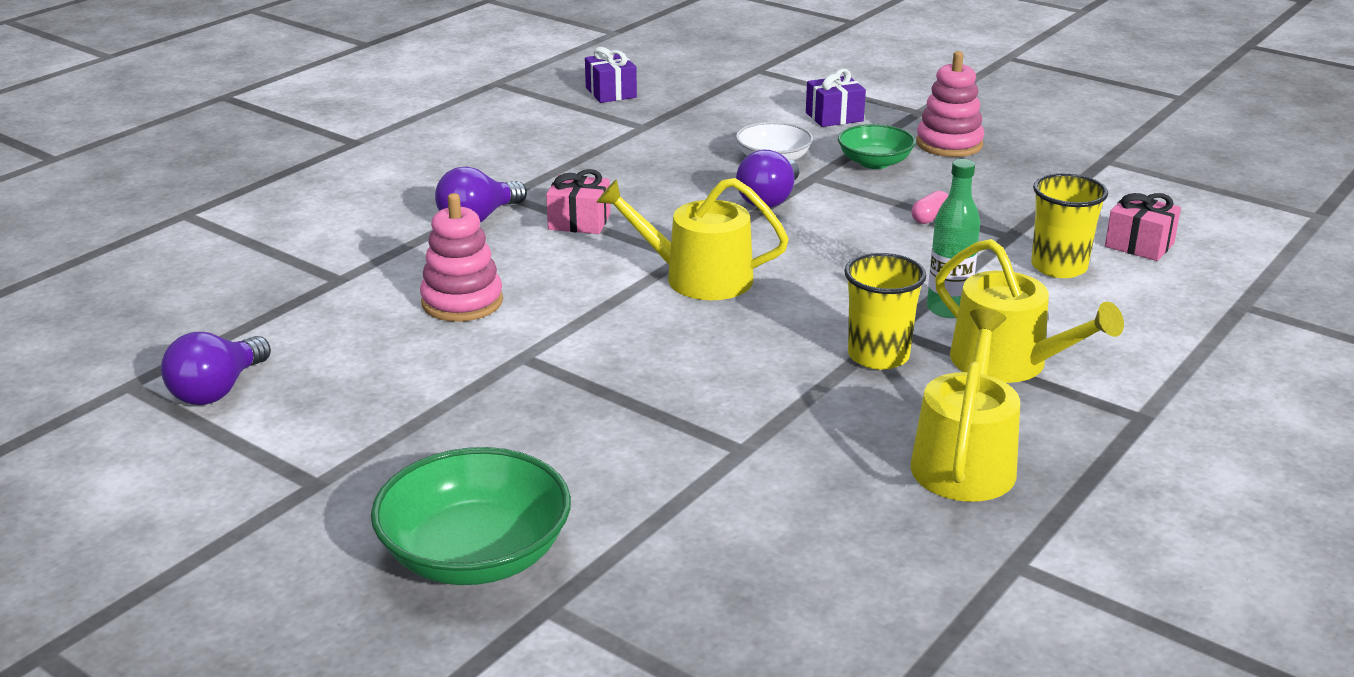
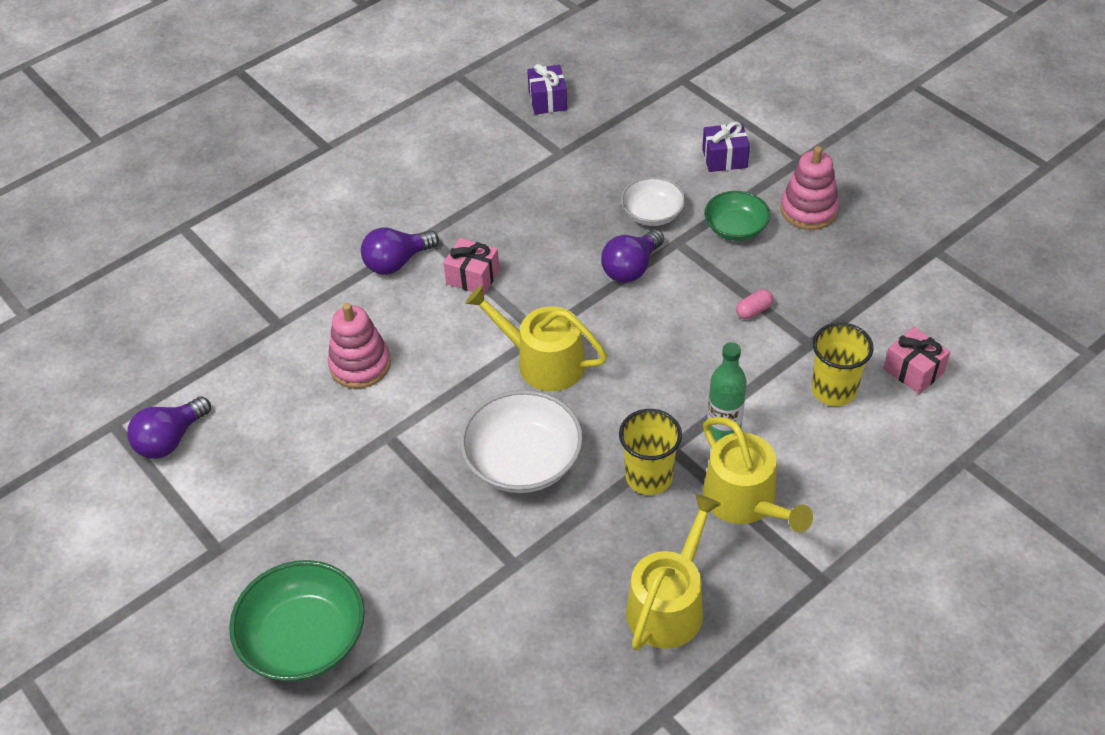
camera: 15 degrees right, 20 degrees up
none -> white bowl [460,390,583,493]

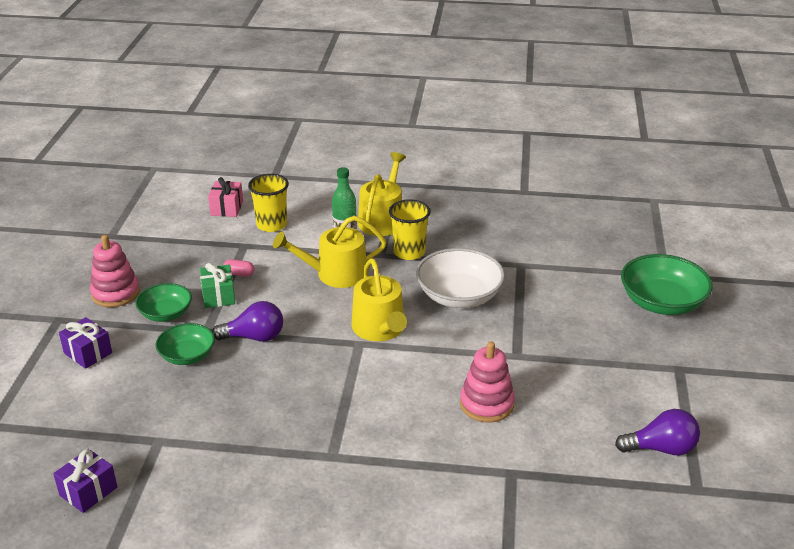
camera: 135 degrees left, 15 degrees down
purple light bulb [361,228,439,275] -> none
pink gift [443,238,500,295] -> none
white bowl [621,177,686,226] -> green bowl [156,323,215,365]
yellow watering can [626,494,721,650] -> yellow watering can moved to [273,216,386,288]
none -> green gift [200,263,235,308]

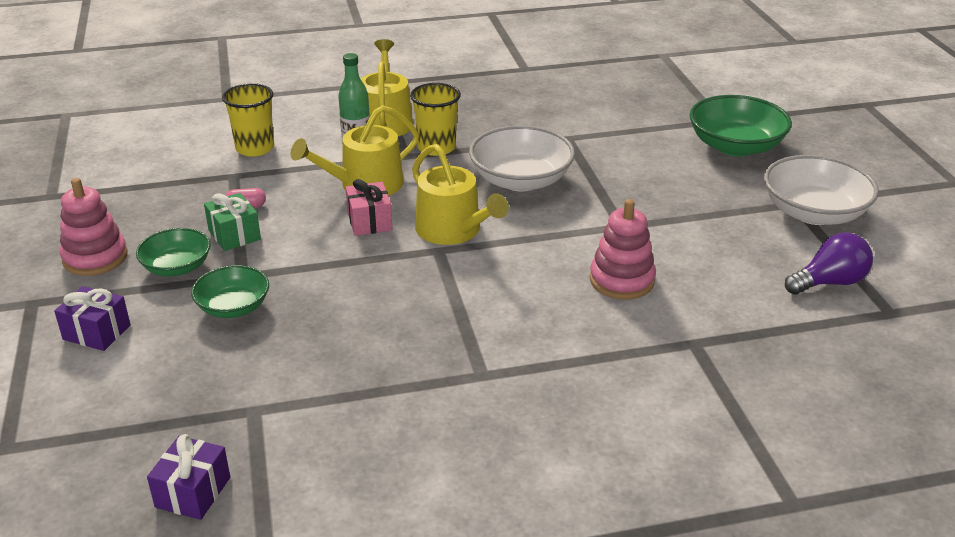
camera: 20 degrees left, 0 degrees up
pink gift [208,177,243,217] -> pink gift moved to [345,179,392,236]
purple light bulb [212,301,283,342] -> none
none -> white bowl [764,155,879,225]

